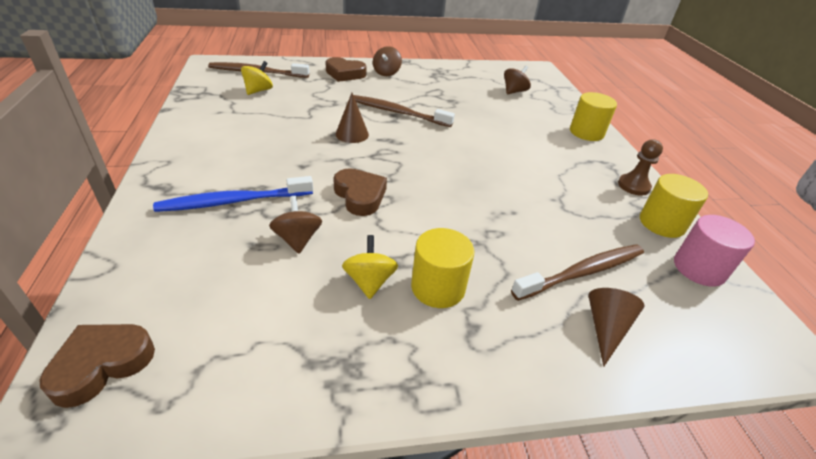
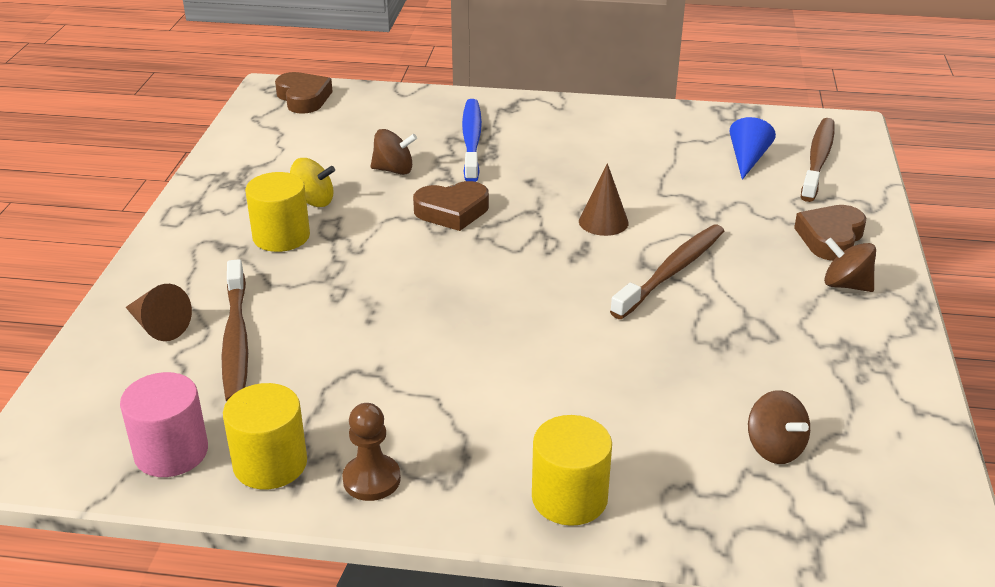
camera: 110 degrees right, 5 degrees down
yellow spinning top [241,61,273,95] -> blue cone [729,117,776,180]

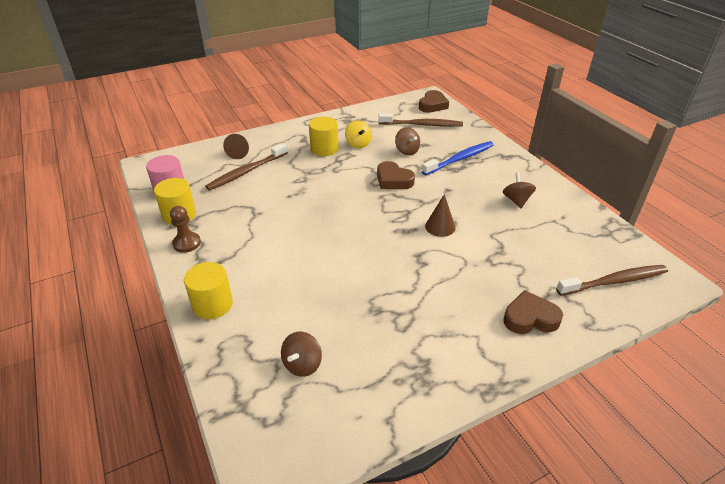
camera: 55 degrees right, 5 degrees up
brown toothbrush [610,224,724,319] -> brown toothbrush moved to [378,113,463,127]
blue cone [729,117,776,180] -> none
brown spinning top [824,238,876,292] -> brown spinning top moved to [503,173,536,208]

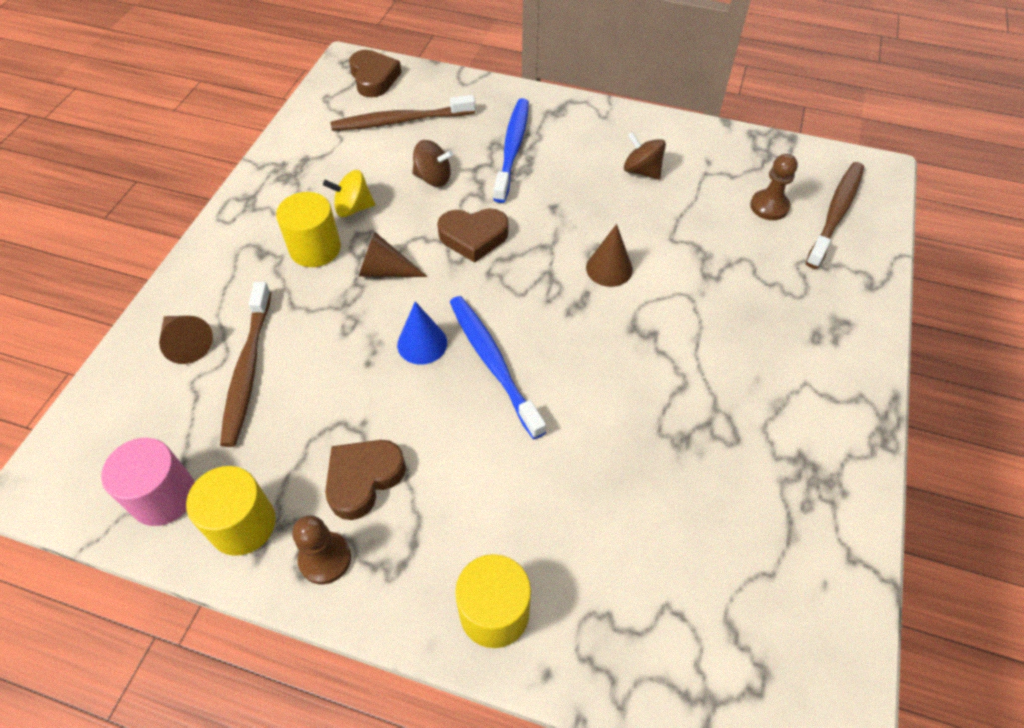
camera: 45 degrees left, 15 degrees up
brown spinning top [281,332,322,377] -> none
yellow spinning top [345,120,372,148] -> yellow spinning top turned 150 degrees clockwise [323,170,375,217]
brown toothbrush [378,113,463,127] -> brown toothbrush turned 150 degrees counterclockwise [330,95,476,131]
brown heart [503,290,563,334] -> brown heart moved to [325,440,406,520]
none -> brown cone [359,232,428,277]
none -> blue cone [397,301,447,365]
none -> blue toothbrush [450,296,546,439]
none -> brown pawn [750,154,798,220]

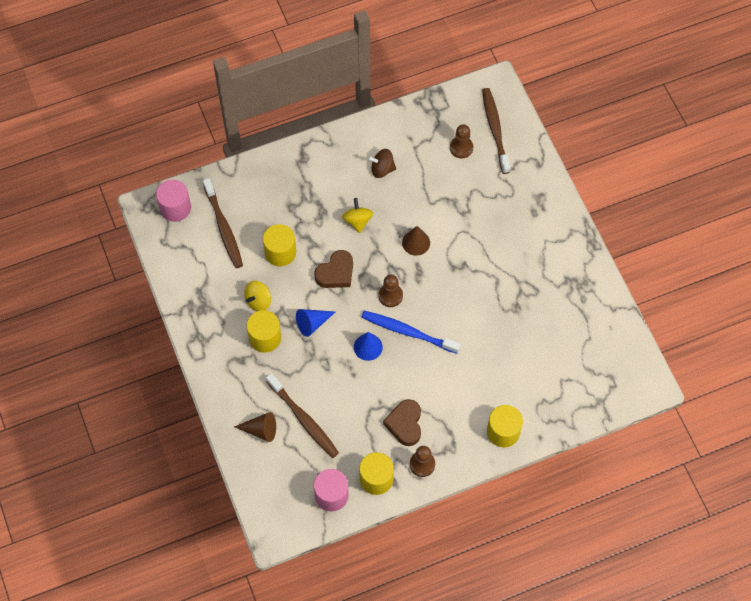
camera: 40 degrees left, 10 degrees up
brown toothbrush [330,95,476,131] -> brown toothbrush turned 60 degrees counterclockwise [203,178,243,268]
brown heart [349,50,401,97] -> pink cylinder [156,180,191,222]
brown cone [359,232,428,277] -> blue cone [296,309,335,337]
brown spinning top [412,140,453,187] -> yellow cylinder [263,224,296,266]
blue toothbrush [493,98,529,203] -> none
none -> yellow spinning top [342,198,373,233]
none -> brown pawn [378,274,403,307]

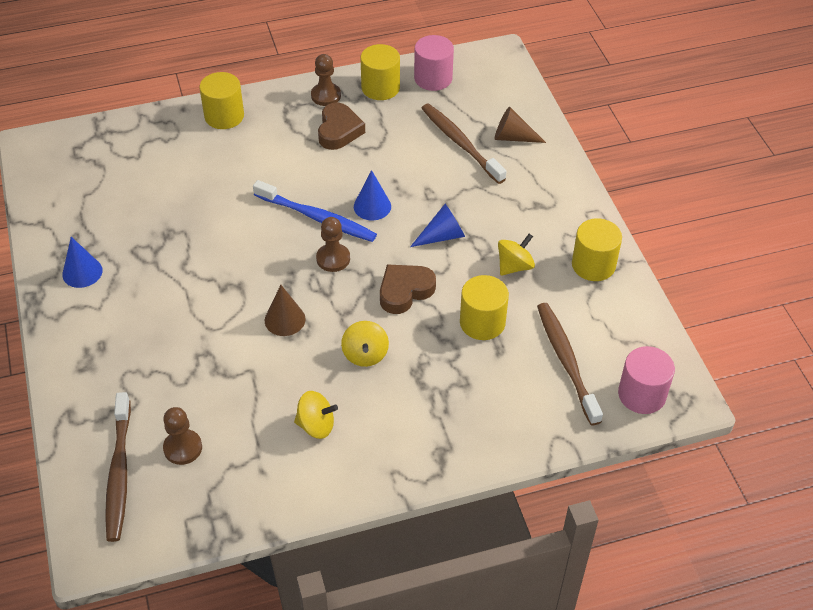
camera: 175 degrees left, 15 degrees down
yellow cylinder [247,310,281,353] -> yellow cylinder moved to [572,218,622,281]
brown spinning top [368,149,396,178] -> yellow spinning top [294,391,338,439]
none -> blue cone [62,237,103,288]

